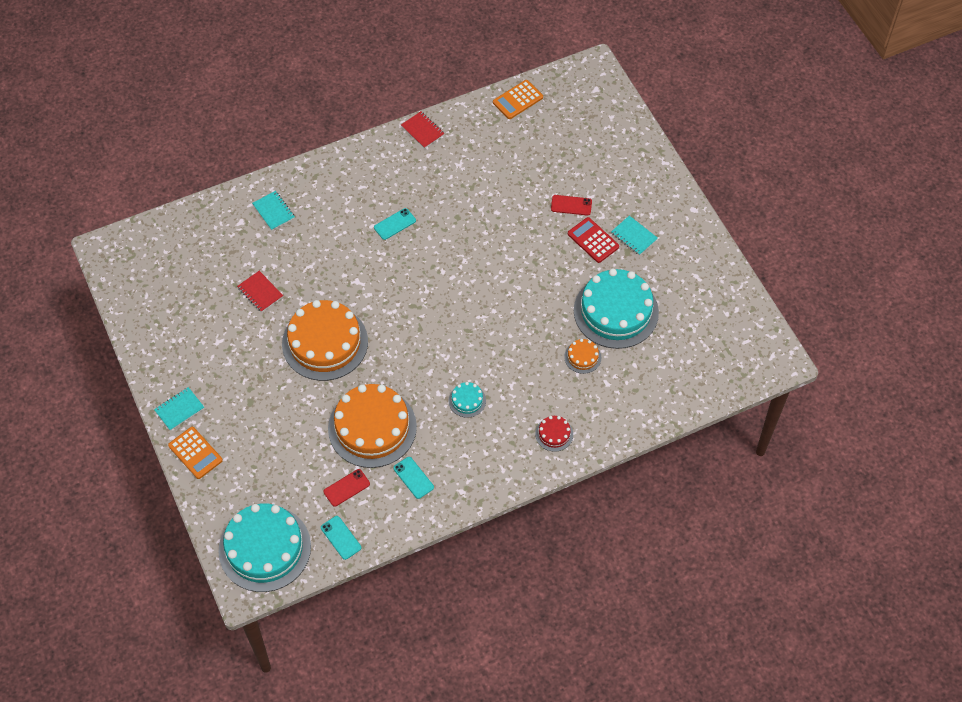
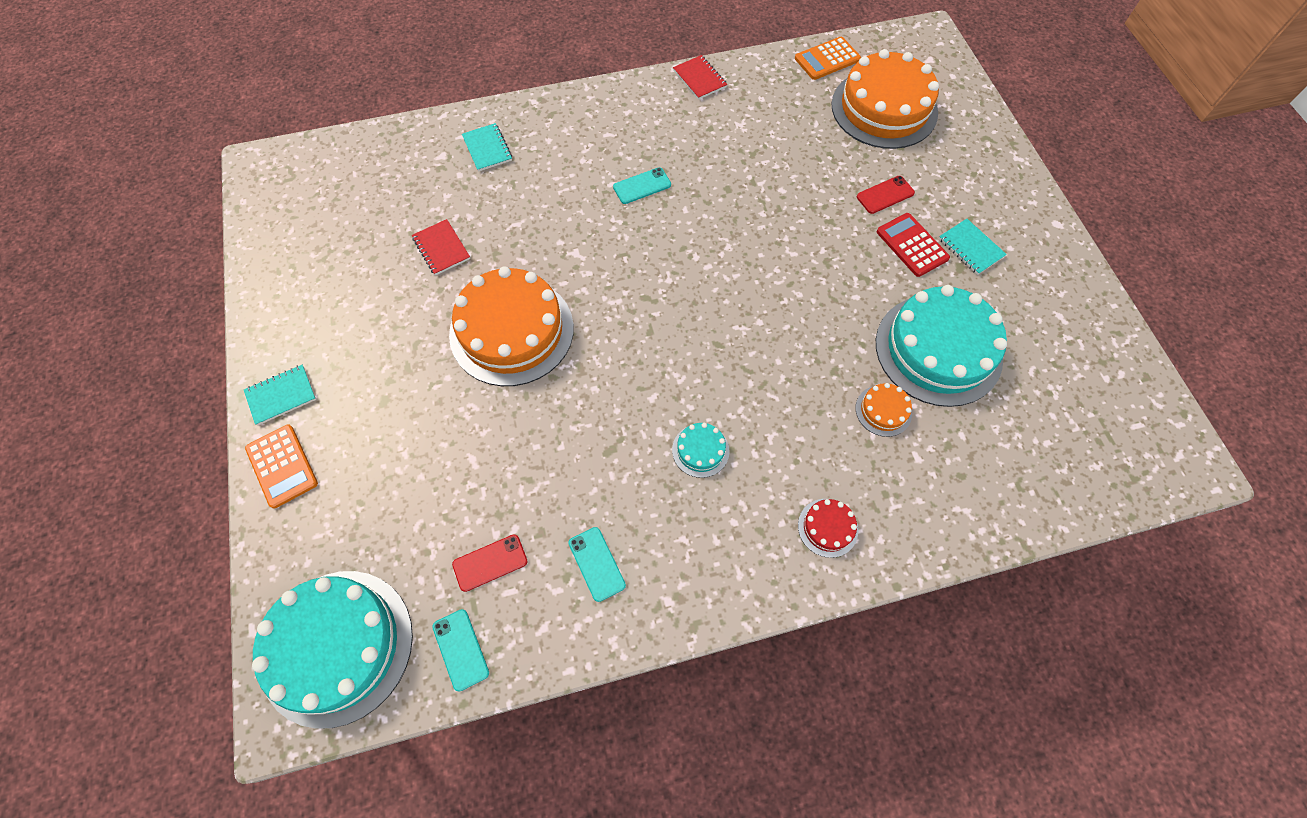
camera: 10 degrees right, 5 degrees up
orange cake [328,384,417,468] -> orange cake moved to [831,49,939,149]
red phone [551,195,592,216] -> red phone turned 45 degrees counterclockwise [857,176,915,214]

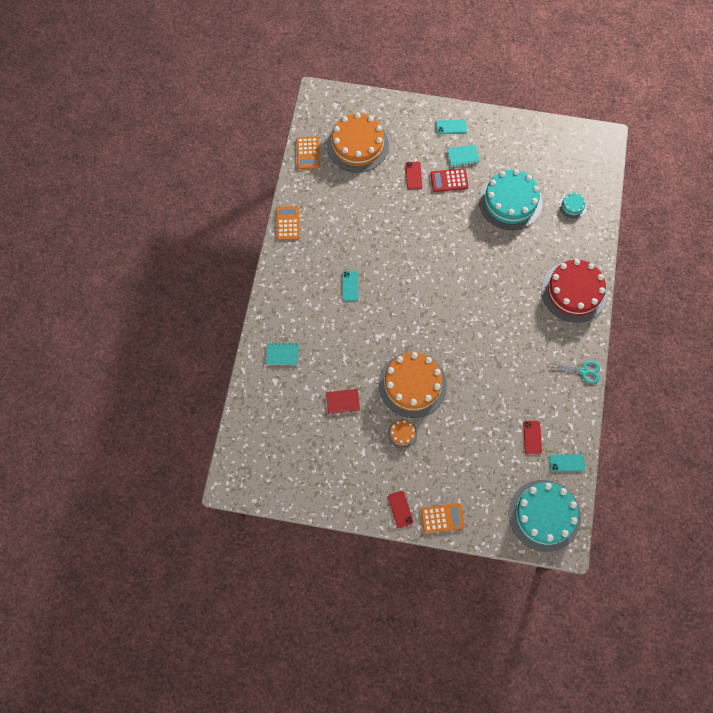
camera: 65 degrees left, 5 degrees up
turquoise notebook [244,365,316,426] -> red phone [388,491,414,528]
turquoise phone [568,527,626,602] -> turquoise phone moved to [436,120,467,134]
turquoise cake [672,423,729,478] -> turquoise cake moved to [559,193,586,218]
red notebook [673,55,727,100] -> orange calculator [276,206,300,240]
red cake [798,499,858,558] -> red cake [541,259,607,323], size x2.33
orange cake [856,383,912,437] -> orange cake moved to [388,419,417,448]
none -> turquoise scissors [551,361,600,384]

